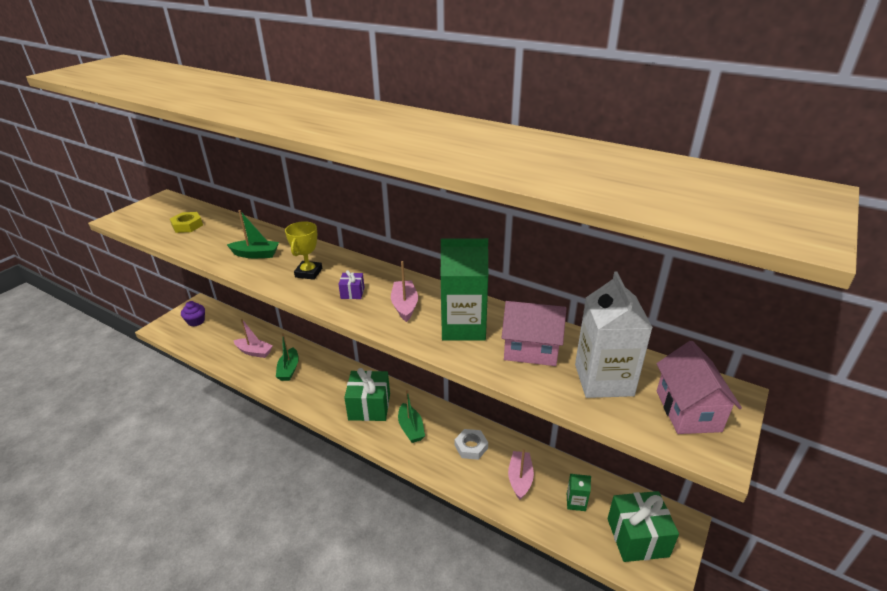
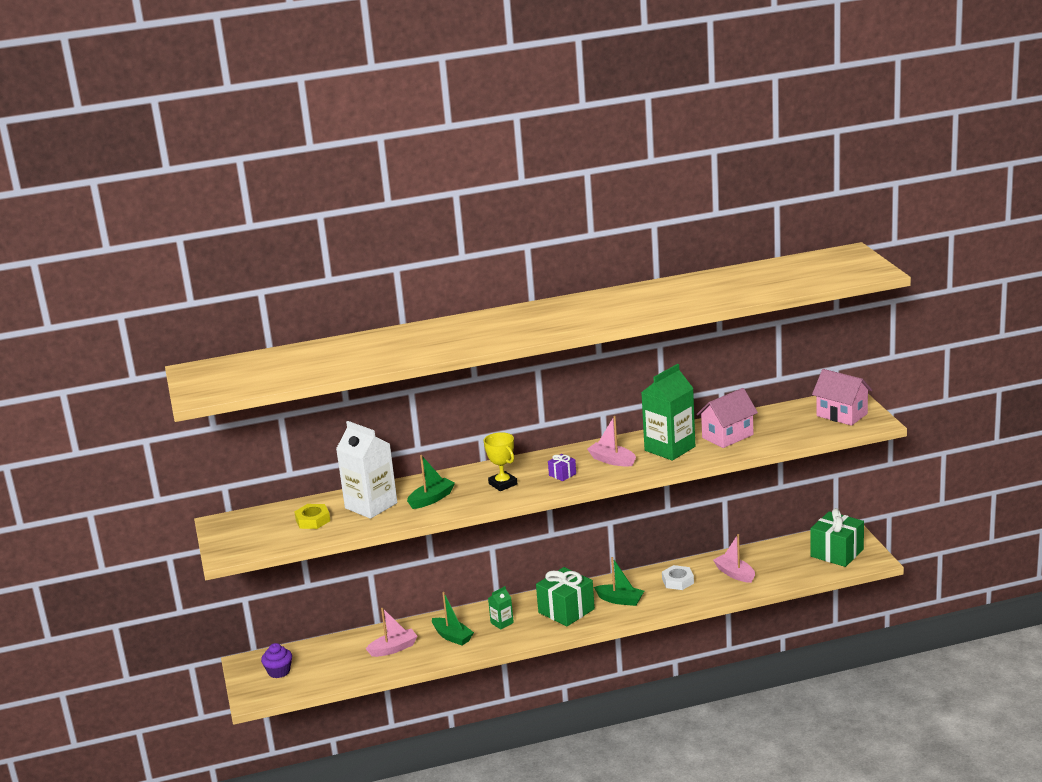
camera: 45 degrees left, 10 degrees down
green carton [567,474,591,511] -> green carton moved to [488,586,514,629]
white carton [575,272,653,398] -> white carton moved to [336,421,397,519]

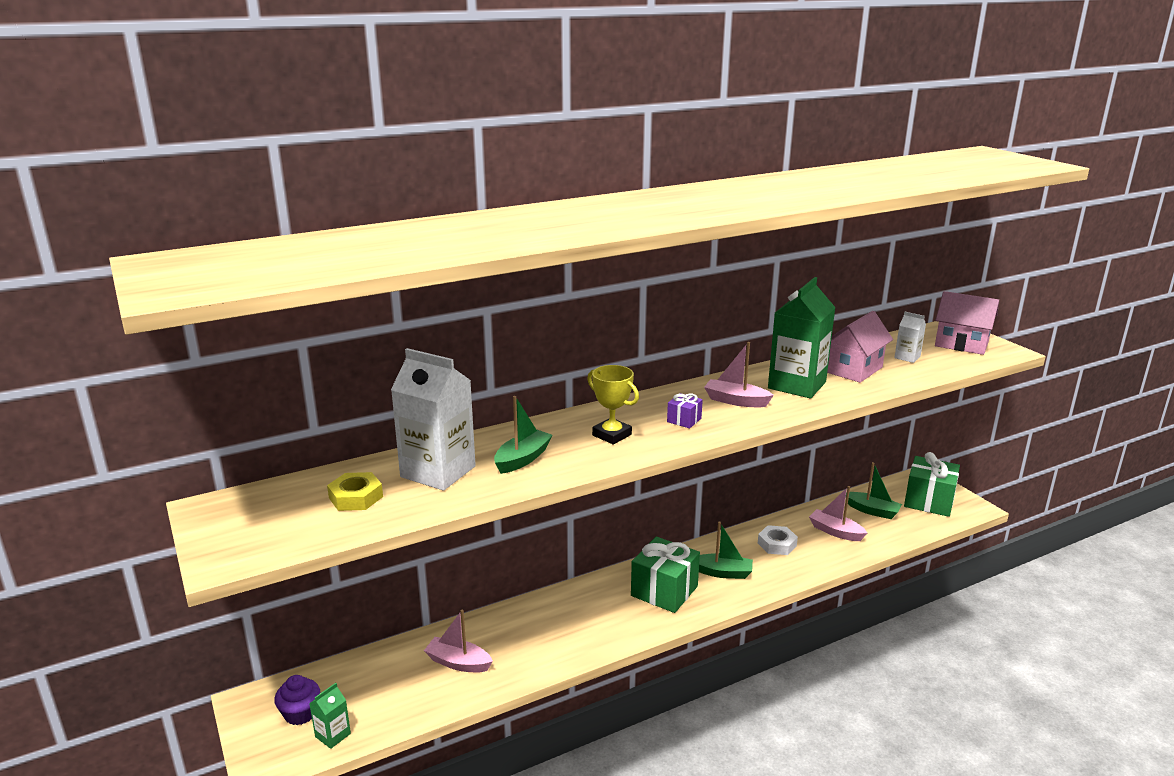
camera: 15 degrees left, 0 degrees up
pink boat [366,608,418,657] -> pink boat turned 120 degrees counterclockwise [424,610,493,672]
green boat [432,592,474,646] -> green boat moved to [846,462,902,519]
green carton [488,586,514,629] -> green carton moved to [309,683,351,749]
none -> white carton [894,312,926,363]

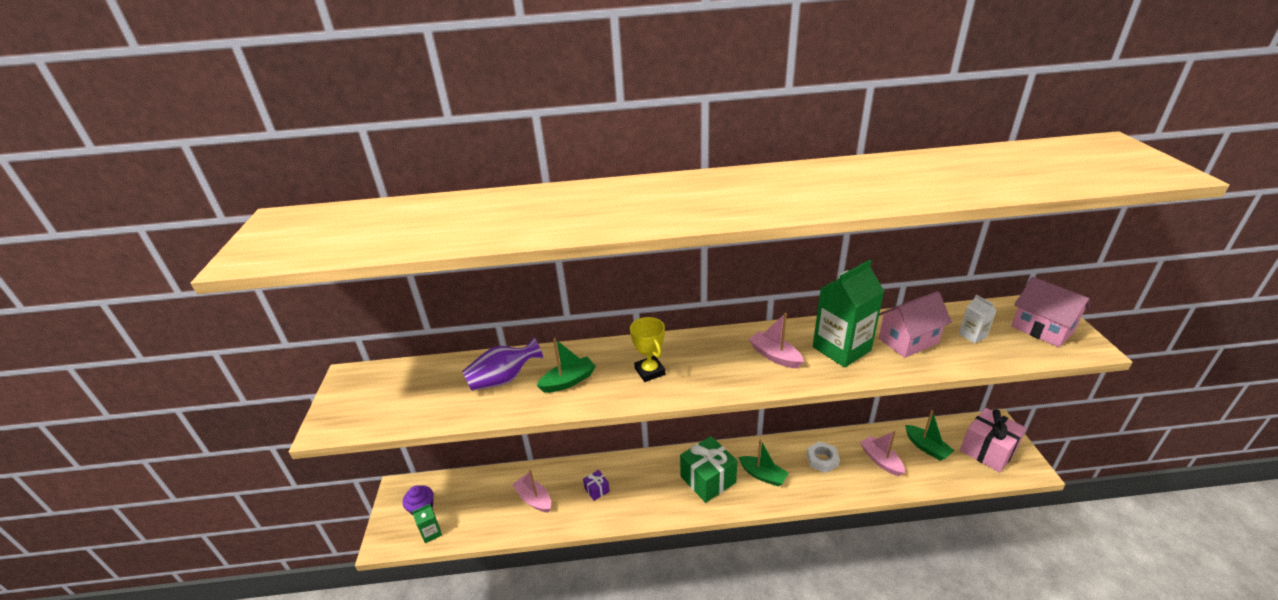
camera: 25 degrees right, 10 degrees up
yellow nut [327,472,383,511] -> none
white carton [391,348,476,491] -> purple vase [462,337,543,391]
purple gift [667,393,703,429] -> purple gift moved to [583,470,610,501]
green gift [904,452,960,517] -> pink gift [960,408,1027,473]

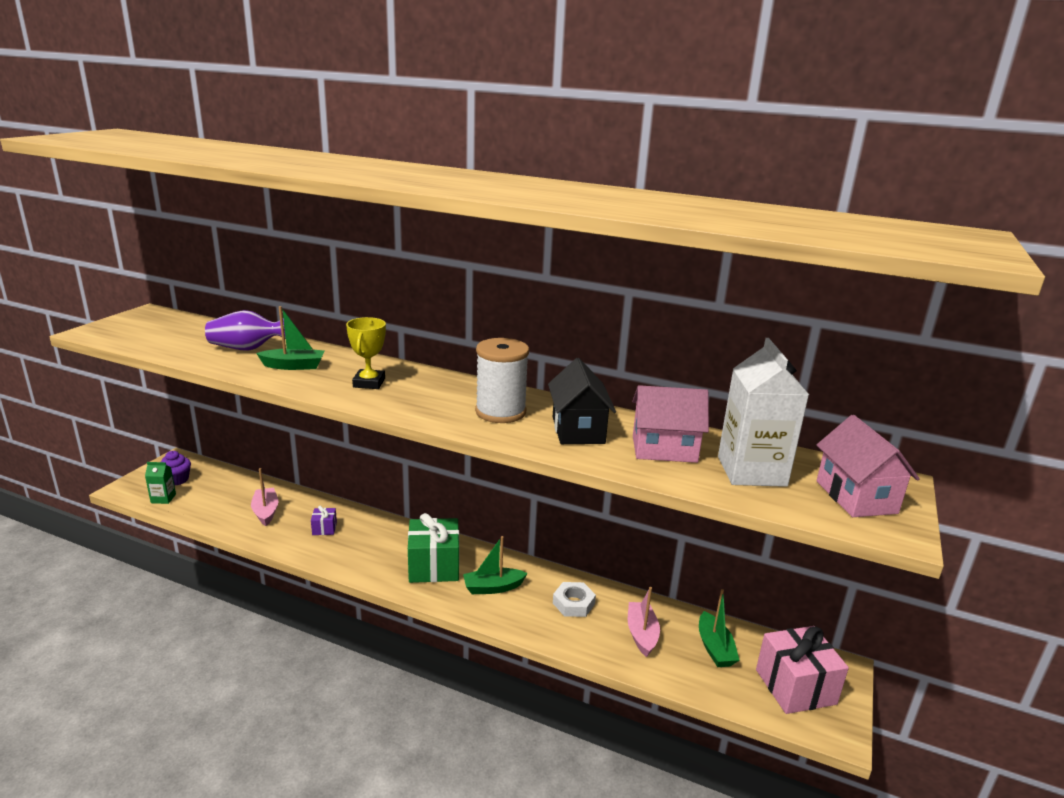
camera: 25 degrees right, 10 degrees down
green boat [738,439,788,486] -> green boat turned 105 degrees clockwise [463,536,528,594]
pink boat [749,313,804,368] -> white spool [475,338,529,423]
green carton [813,260,884,368] -> black house [548,358,616,444]
white carton [959,295,997,344] -> white carton [718,338,809,487], size x2.15

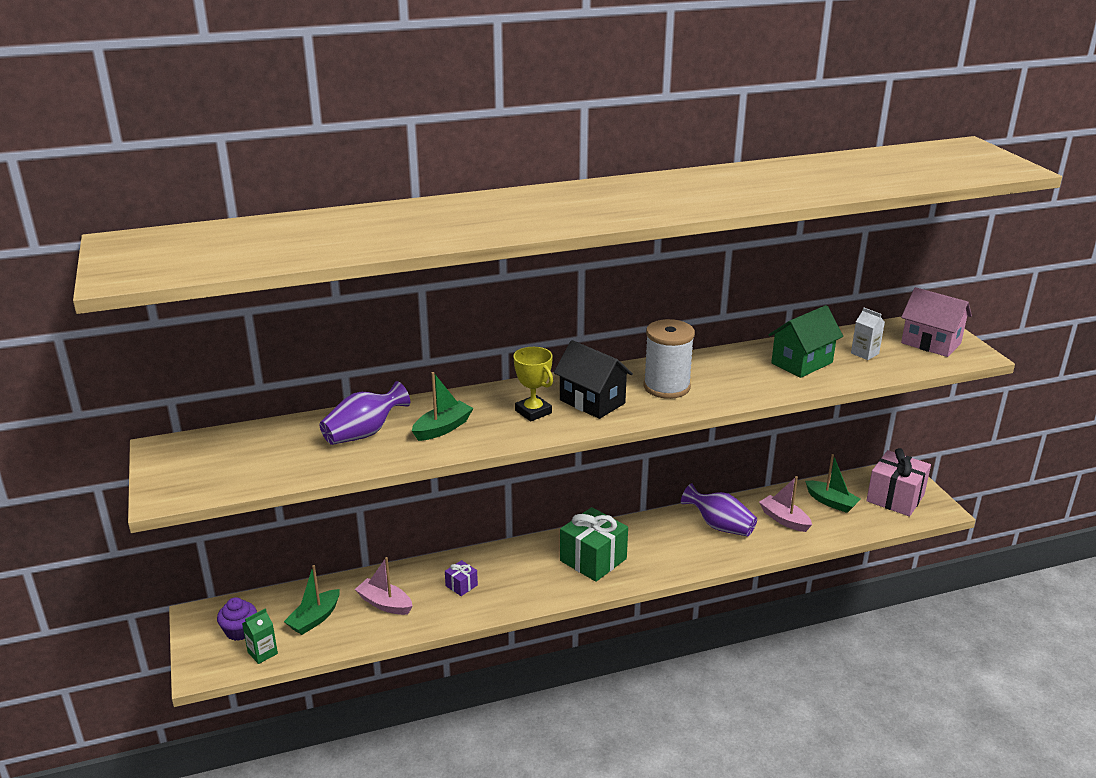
camera: 40 degrees left, 5 degrees up
green boat [463,536,528,594] -> green boat moved to [284,565,340,635]
black house [548,358,616,444] -> black house moved to [554,340,633,419]
white nut [553,582,596,617] -> purple vase [681,483,757,536]
pink house [632,385,709,463] -> green house [769,305,843,378]
white carton [718,338,809,487] -> white carton [851,307,885,360], size x0.47

